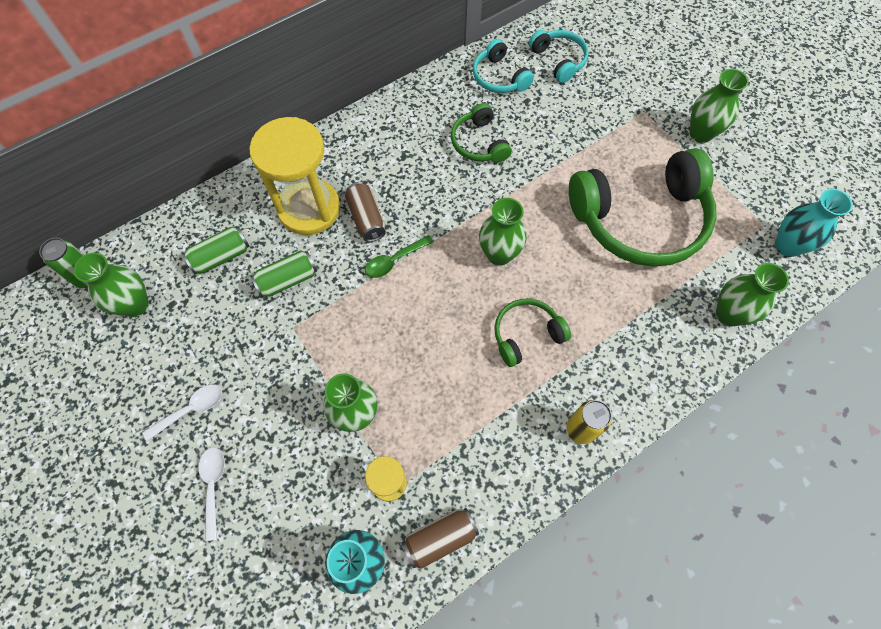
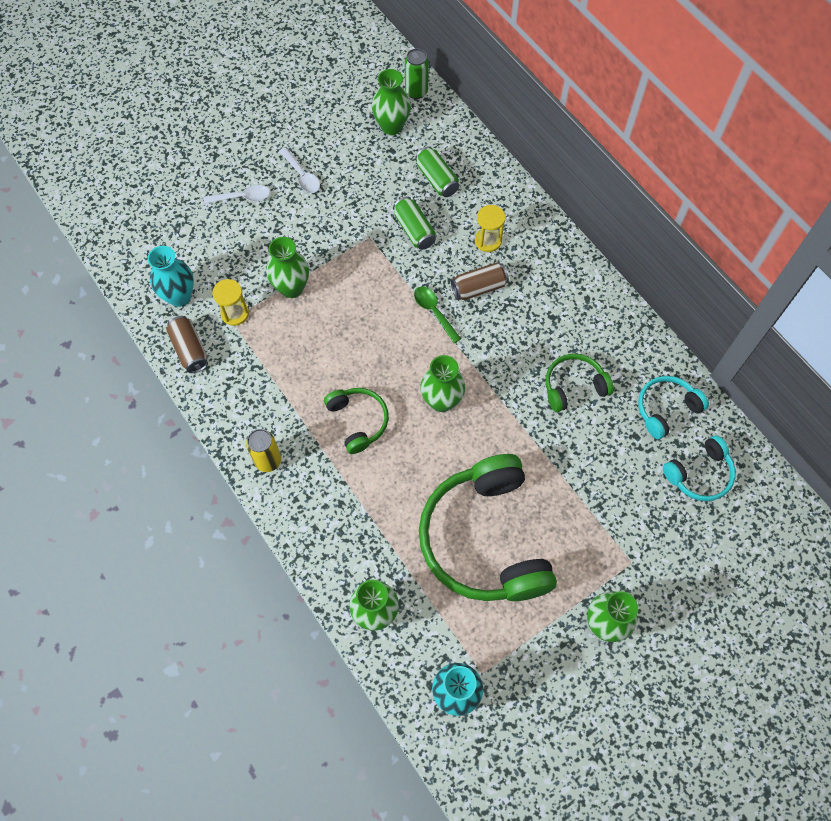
camera: 90 degrees right, 0 degrees up
yellow hourglass [249,117,340,235] -> yellow hourglass [475,205,505,252], size x0.47

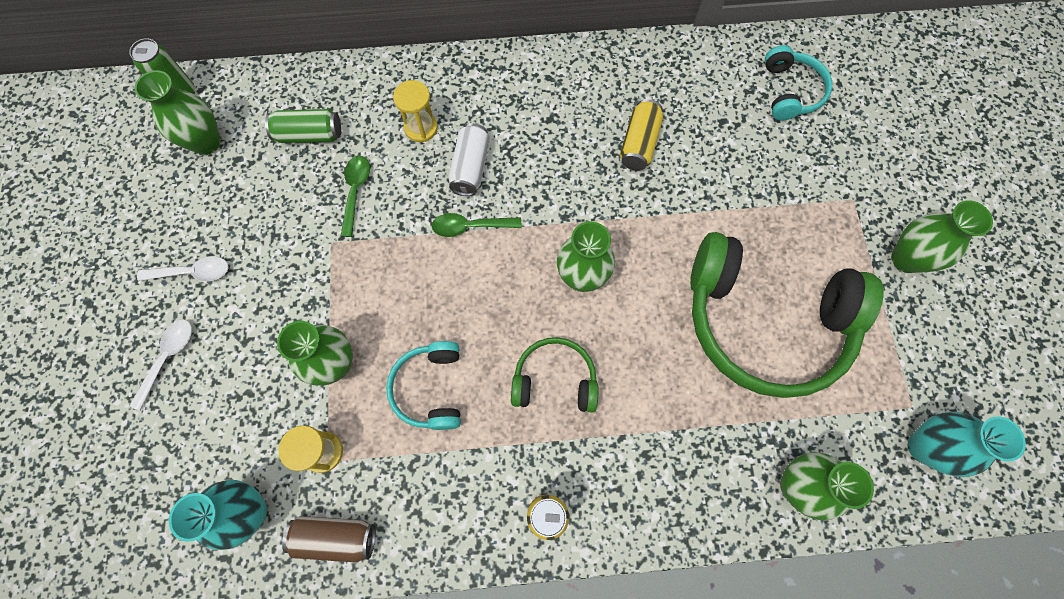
camera: 60 degrees left, 5 degrees up
green can [393,197,436,250] -> green spoon [341,156,370,237]
brown can [451,262,509,300] -> white can [448,123,490,196]
green headphones [546,354,614,412] -> yellow can [620,99,663,171]
turquoise headphones [638,376,709,439] -> turquoise headphones moved to [386,341,461,430]

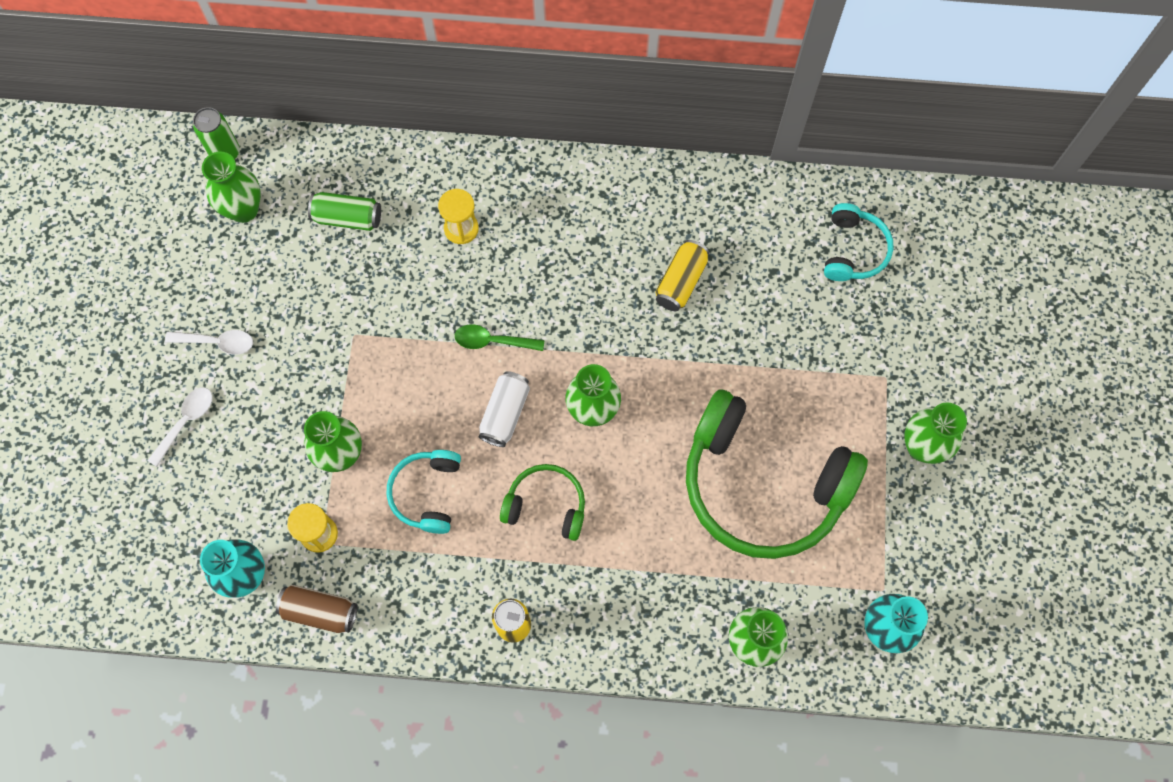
camera: 10 degrees right, 0 degrees up
green spoon [341,156,370,237] -> none
white can [448,123,490,196] -> white can moved to [478,371,530,447]

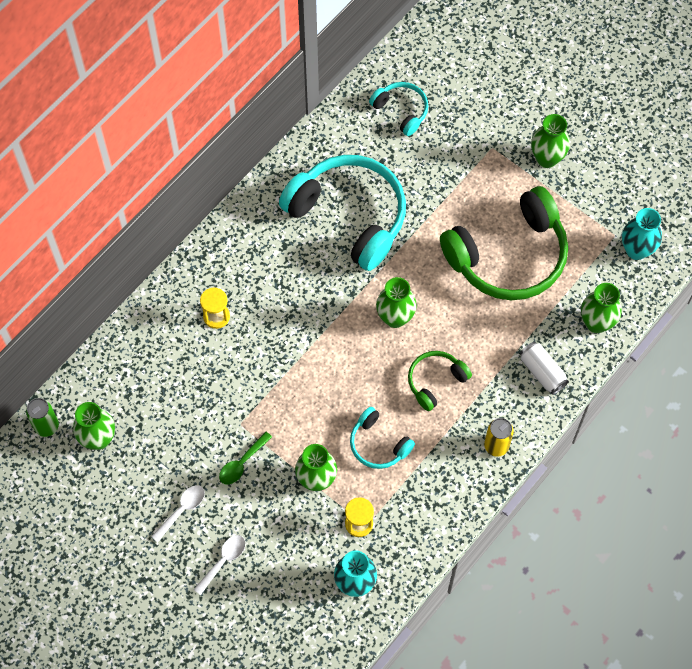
camera: 55 degrees left, 5 degrees down
white spoon [147,387,212,467] -> white spoon turned 60 degrees clockwise [193,535,246,595]
brown can [276,585,357,633] -> none
green can [308,192,381,231] -> none
green spoon [455,325,544,351] -> green spoon moved to [219,432,272,485]
white can [478,371,530,447] -> white can moved to [520,342,569,395]
yellow can [655,240,709,311] -> turquoise headphones [279,155,406,271]

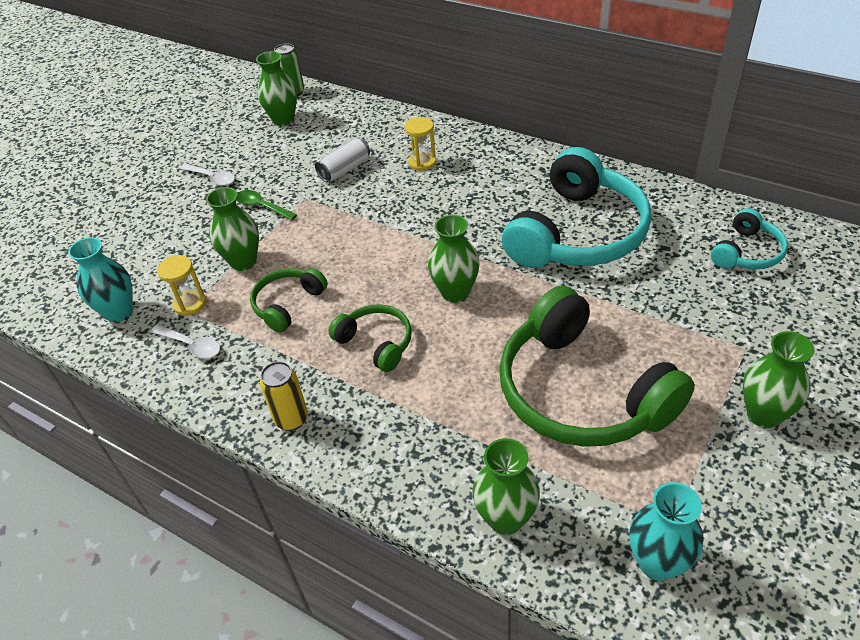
camera: 85 degrees right, 20 degrees down
white spoon [193,535,246,595] -> white spoon moved to [150,325,220,358]
turquoise headphones [350,407,415,469] -> green headphones [250,268,328,333]
white can [520,342,569,395] -> white can moved to [315,137,370,182]

